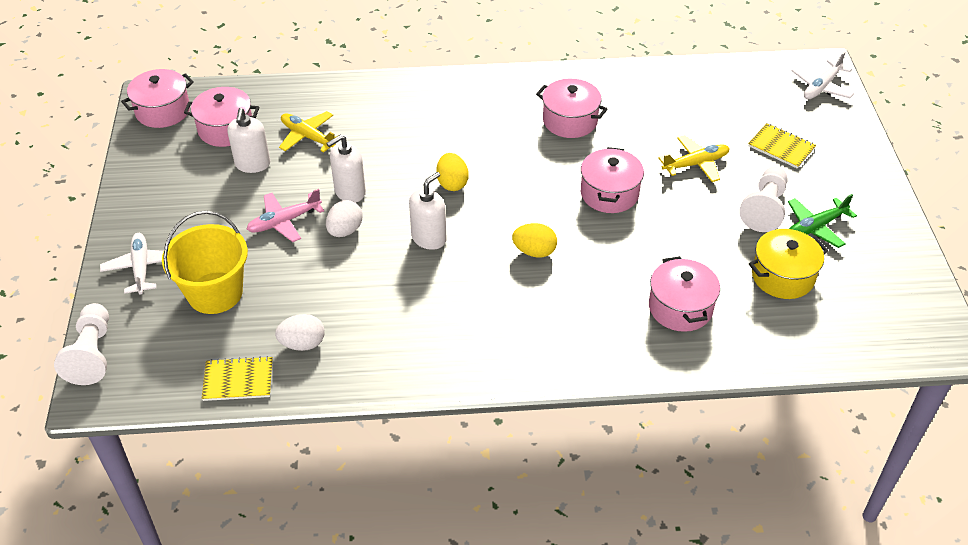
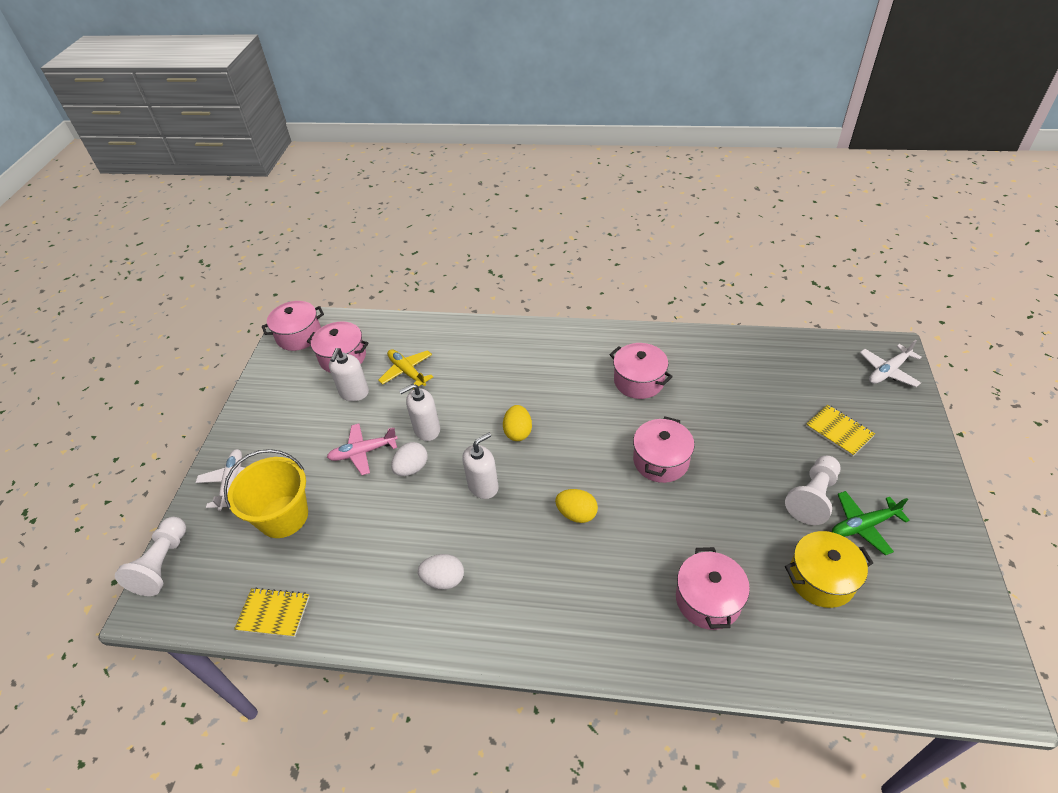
camera: 15 degrees right, 0 degrees up
white egg [275,314,325,351] -> white egg moved to [418,554,464,589]
yellow plane [658,135,730,182] -> none

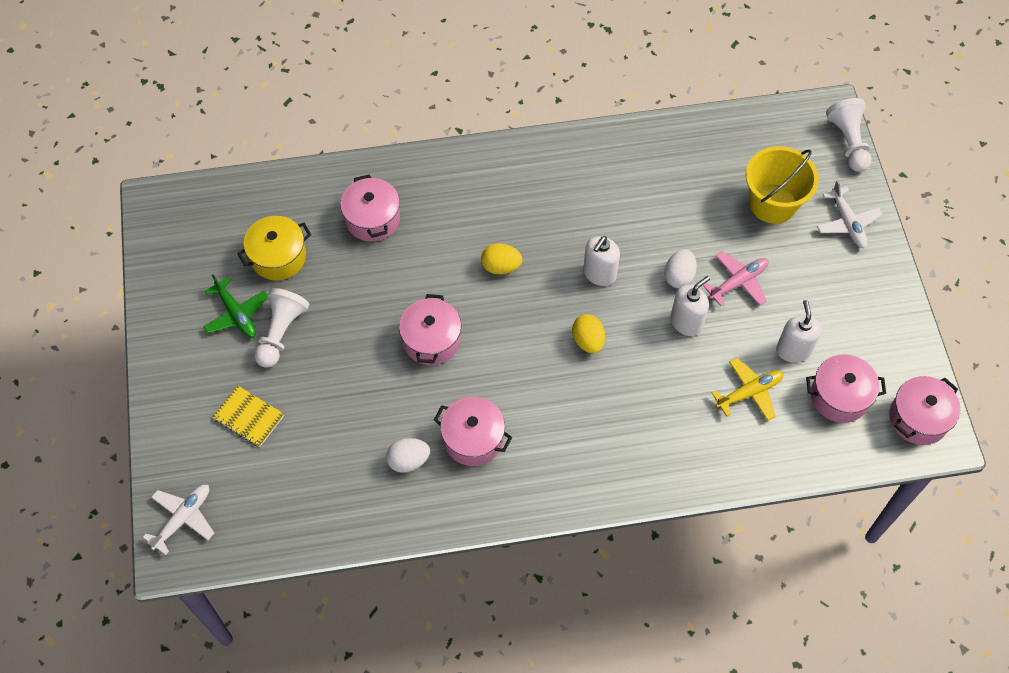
camera: 160 degrees right, 15 degrees up
yellow notebook [234,588,310,637] -> none
yellow plane [378,349,433,390] -> yellow plane turned 60 degrees counterclockwise [711,358,784,421]
white egg [418,554,464,589] -> white egg moved to [386,438,430,473]
green plane [832,491,910,555] -> green plane turned 90 degrees clockwise [203,274,268,338]

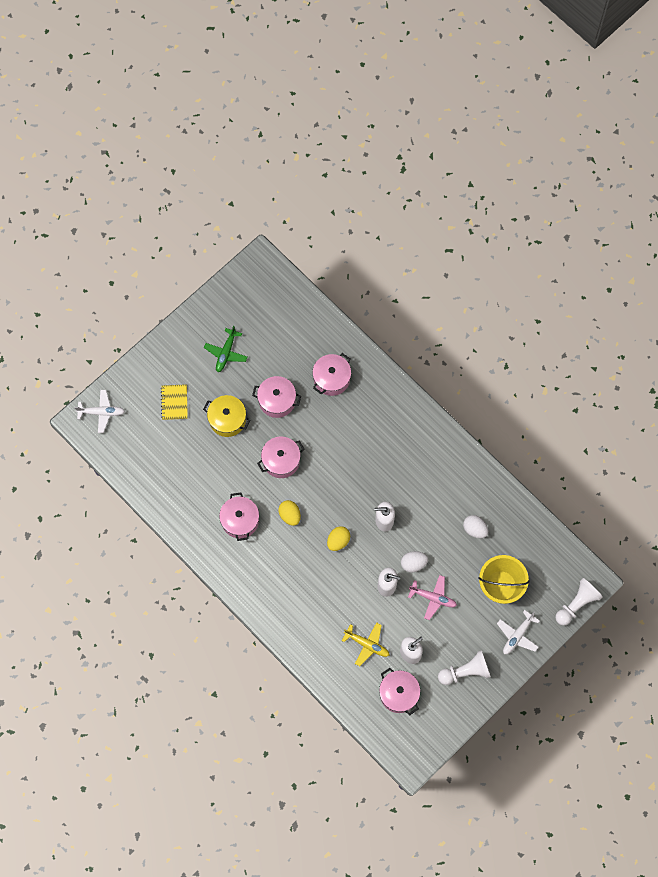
camera: 55 degrees right, 10 degrees up
yellow pot [237,216,311,280] -> yellow pot moved to [203,395,251,437]
white pawn [254,288,309,368] -> white pawn moved to [438,650,491,685]
white egg [386,438,430,473] -> white egg moved to [463,515,488,538]
yellow egg [481,244,522,274] -> yellow egg moved to [278,500,301,526]
pink pot [889,376,960,445] -> pink pot moved to [252,376,301,418]

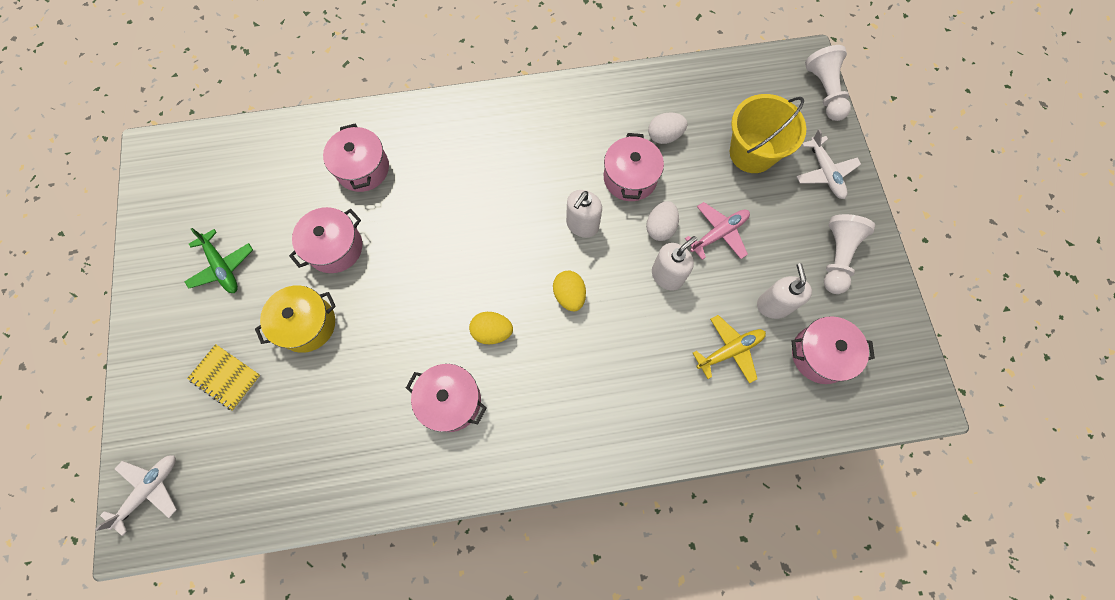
camera: 55 degrees left, 0 degrees up
pink pot [257,437,304,478] -> pink pot moved to [604,133,664,201]

